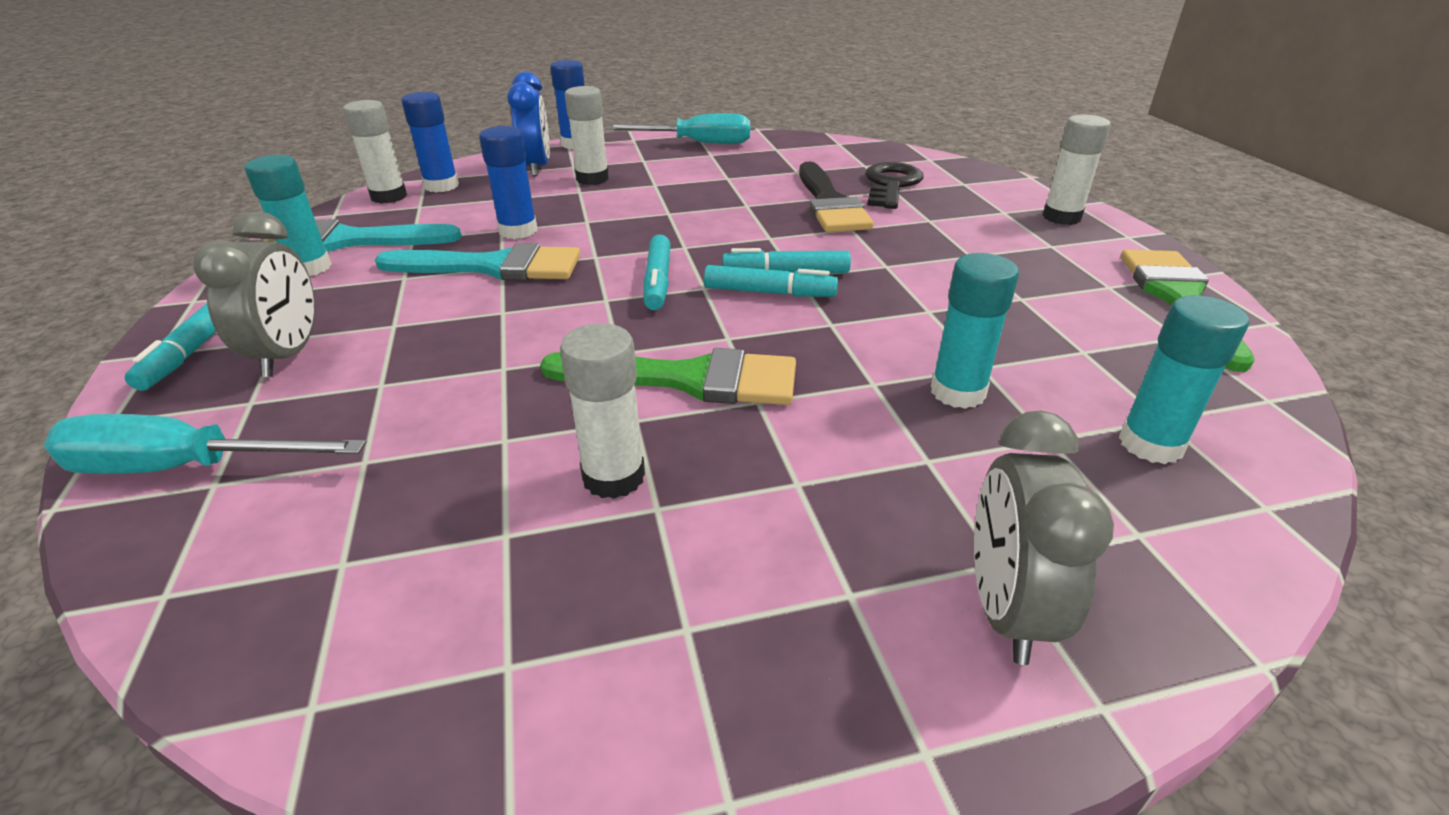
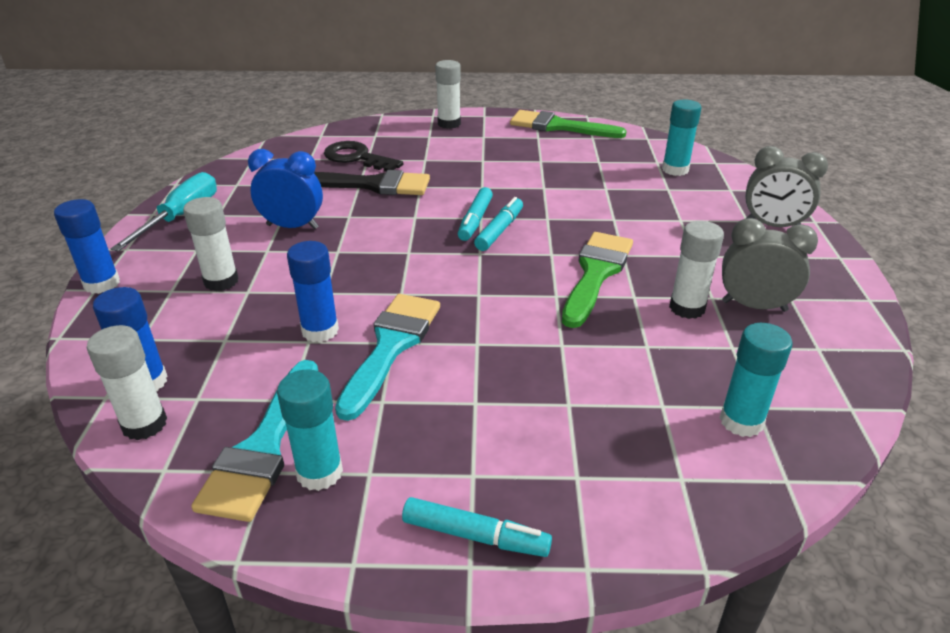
camera: 75 degrees left, 0 degrees up
turquoise screwdriver [44,414,366,474] -> none
grey clock [193,212,315,377] -> grey clock moved to [722,218,818,312]
blue clock [507,72,550,177] -> blue clock moved to [248,149,323,229]
turquoise marker [643,234,671,310] -> none
turquoise glue stick [931,253,1019,409] -> turquoise glue stick moved to [720,323,792,437]

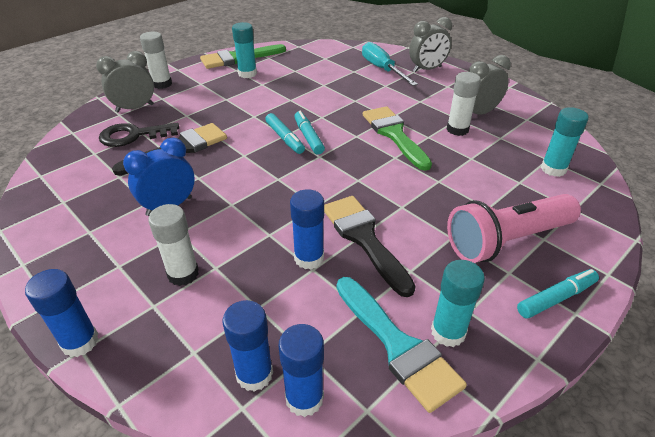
camera: 45 degrees left, 5 degrees up
white glue stick [87,325,167,440] -> blue glue stick [278,324,324,417]
turquoise screwdriver [110,172,217,251] -> turquoise screwdriver moved to [362,42,418,86]
turquoise brush [335,294,440,421] -> black brush [324,196,416,297]
turquoise glue stick [662,100,702,176] -> turquoise glue stick moved to [232,22,257,78]
none -> grey clock [96,51,154,112]
none -> pink flashlight [447,194,581,263]

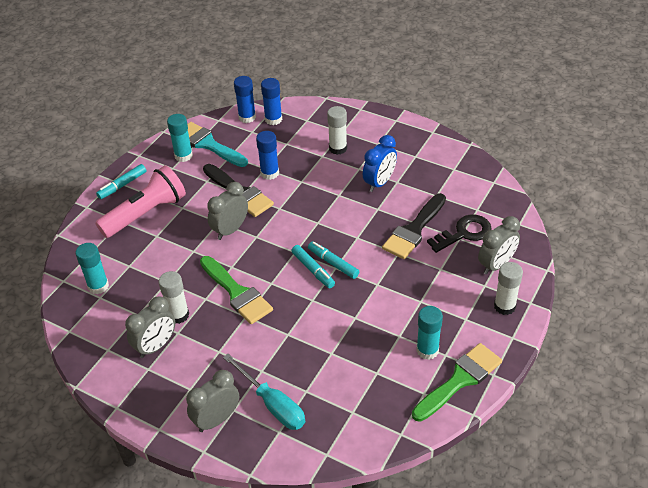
camera: 165 degrees right, 5 degrees up
blue glue stick [25,269,99,357] -> none
none -> grey clock [207,182,248,240]

